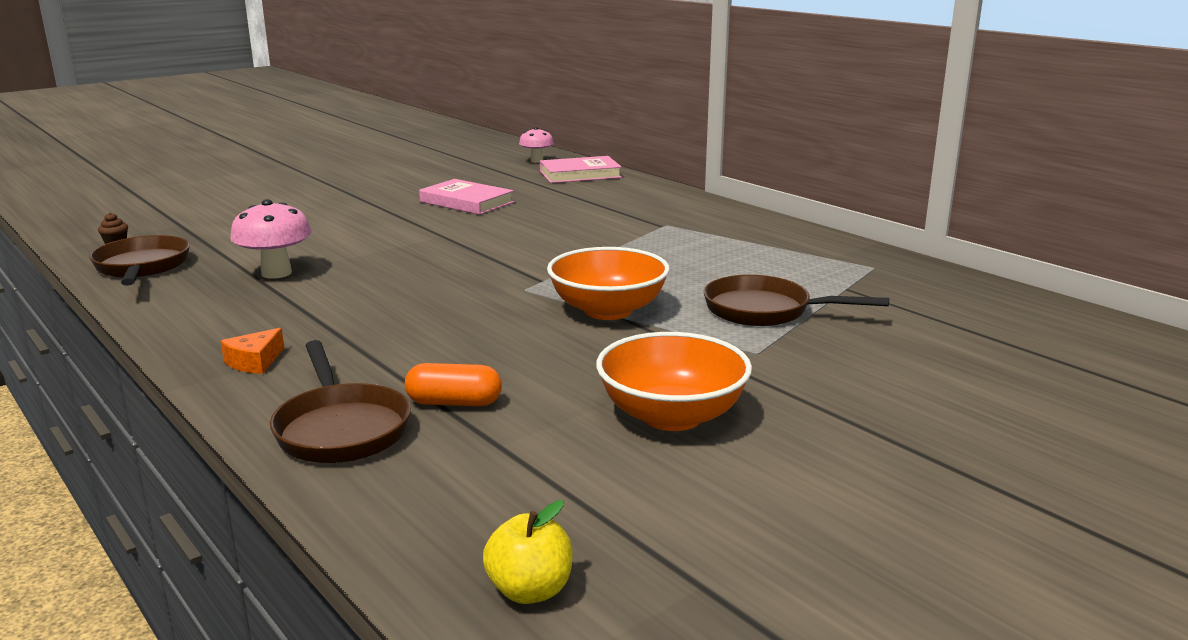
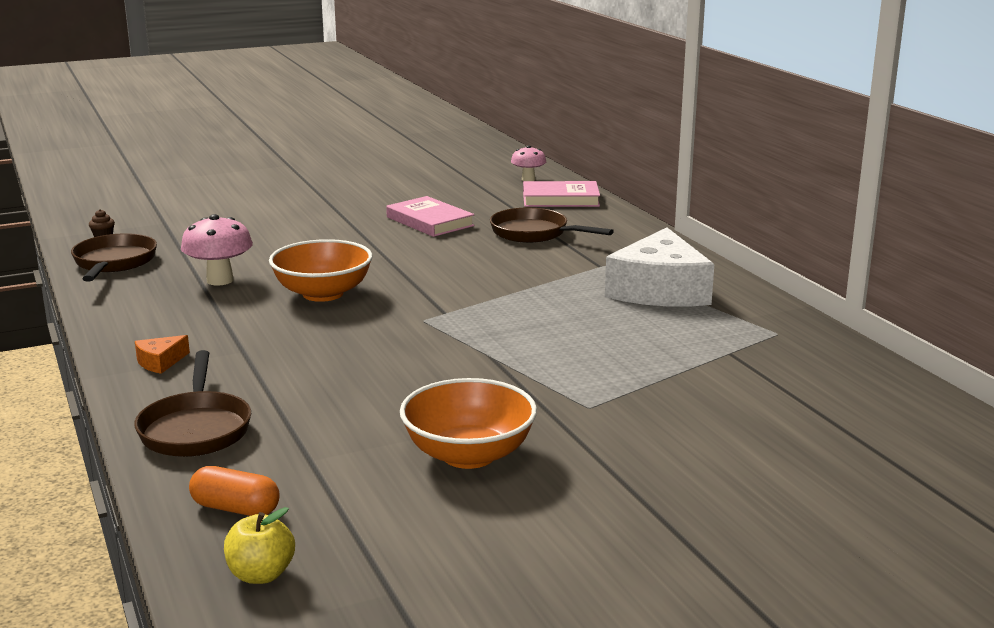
camera: 15 degrees right, 0 degrees up
orange capsule [405,363,502,406] -> orange capsule moved to [189,466,280,516]
orange bowl [547,247,669,320] -> orange bowl moved to [269,239,373,302]
brown pan [704,275,889,326] -> brown pan moved to [490,208,614,243]
none -> white cheese [605,228,714,307]

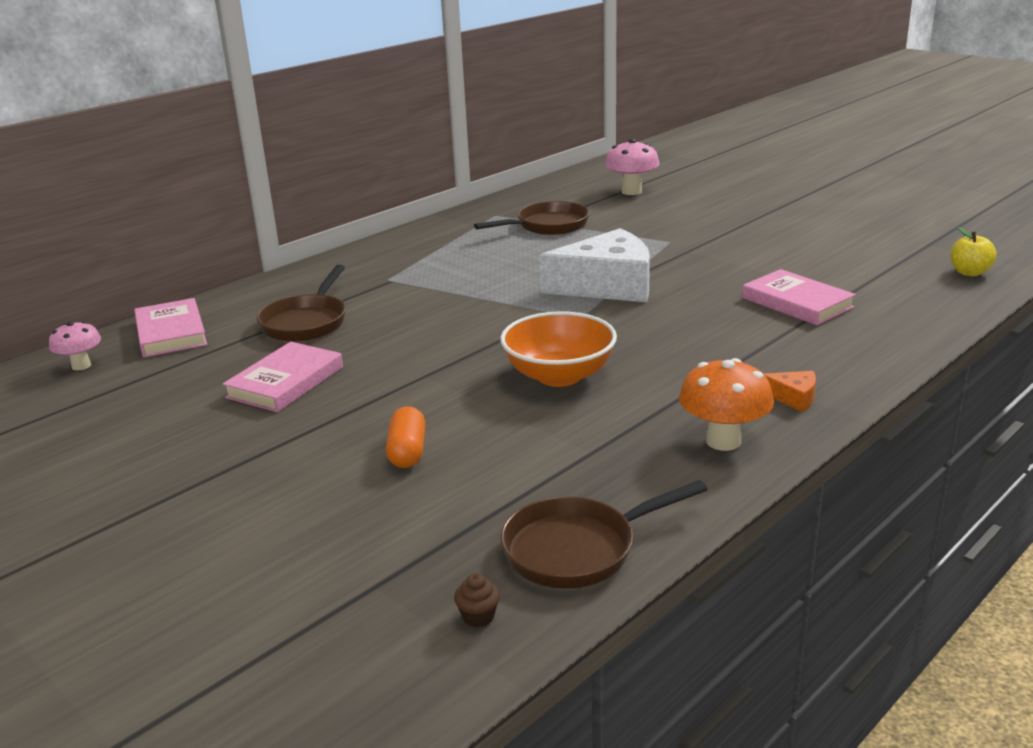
camera: 110 degrees left, 5 degrees up
brown pan [134,350,251,457] -> brown pan moved to [474,201,589,235]
pink mushroom [181,214,253,286] -> pink mushroom moved to [605,139,659,195]
orange capsule [189,466,280,516] -> orange capsule moved to [386,406,426,468]
orange bowl [400,378,537,469] -> none
white cheese [605,228,714,307] -> white cheese moved to [539,228,650,302]
none -> orange mushroom [679,358,774,451]
none -> pink book [742,269,856,325]

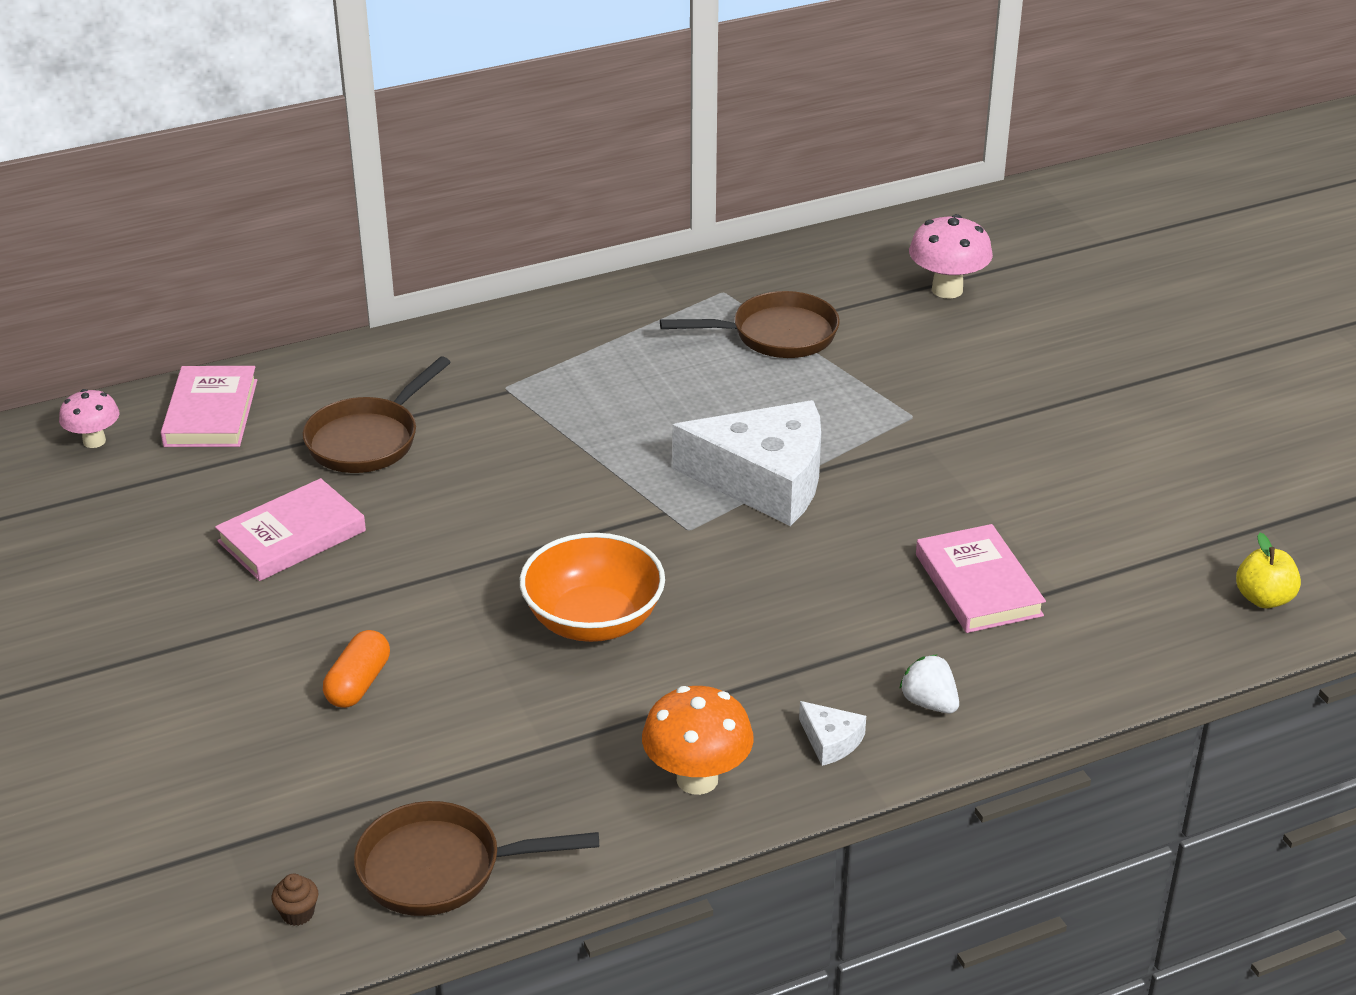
camera: 20 degrees right, 10 degrees up
orange cheese [764,371,816,412] -> white cheese [799,701,866,766]
none -> white strawberry [899,654,959,714]

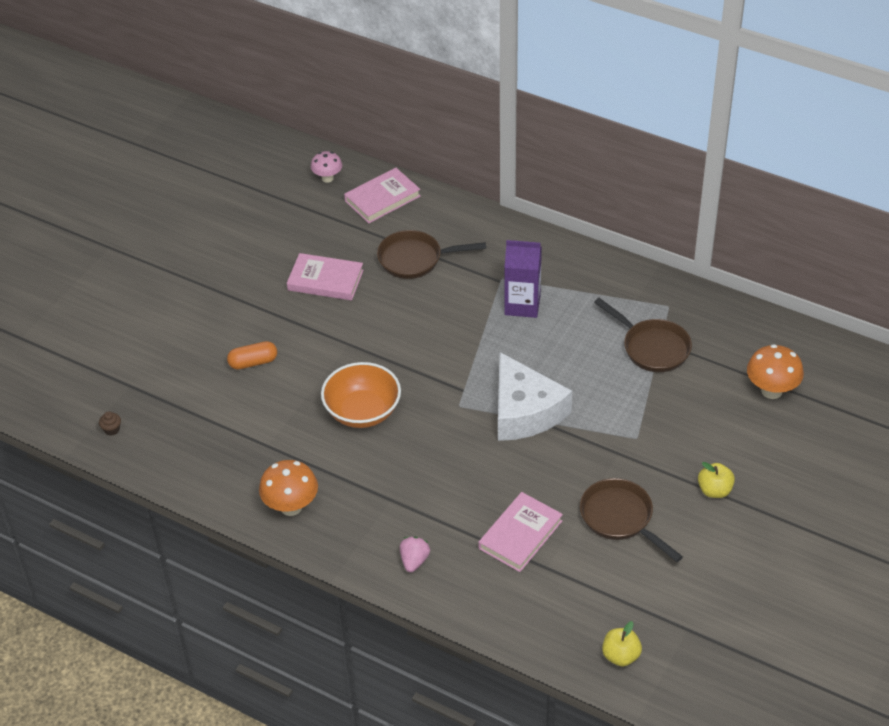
camera: 55 degrees right, 10 degrees up
brown pan [354,801,599,916] -> brown pan moved to [580,478,683,562]
white cheese [799,701,866,766] -> none
white strawberry [899,654,959,714] -> pink strawberry [400,537,430,572]
pink mushroom [909,214,993,299] -> orange mushroom [747,344,804,399]
none -> purple carton [504,240,542,318]
none -> yellow apple [698,462,735,498]

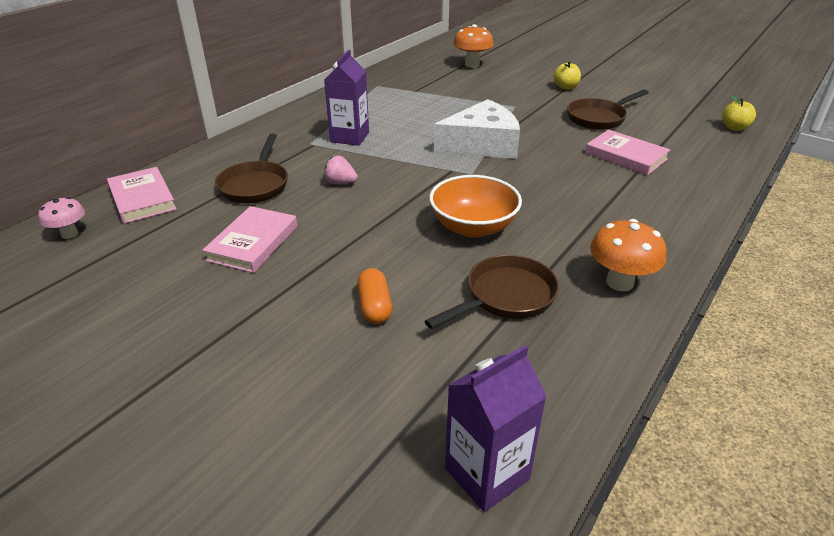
camera: 85 degrees left, 10 degrees down
brown cupcake [99,411,121,436] -> purple carton [445,345,547,512]
pink strawberry [400,537,430,572] -> pink strawberry moved to [323,156,358,184]
brown pan [594,298,692,372] -> brown pan moved to [424,255,559,329]

